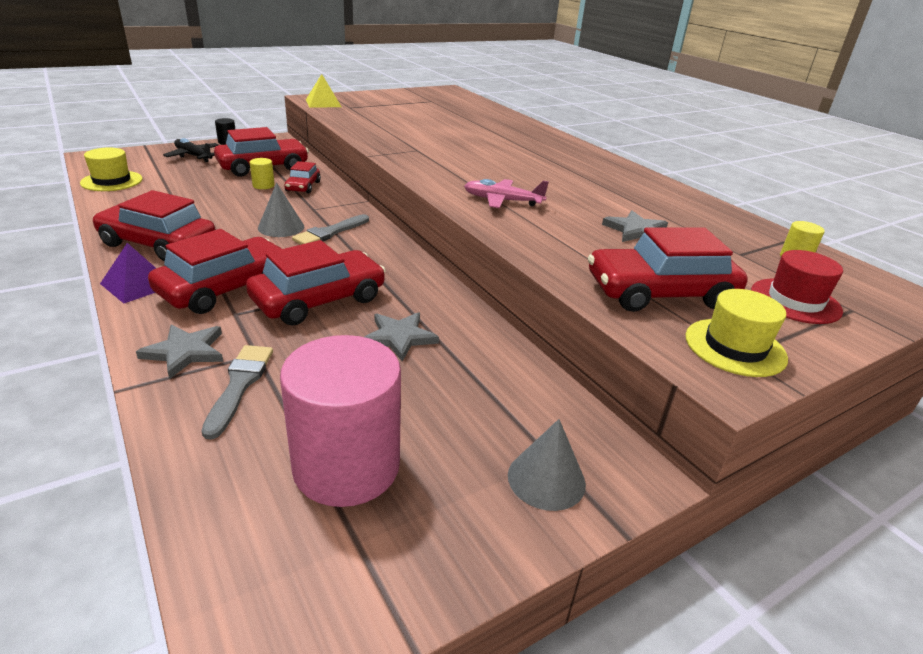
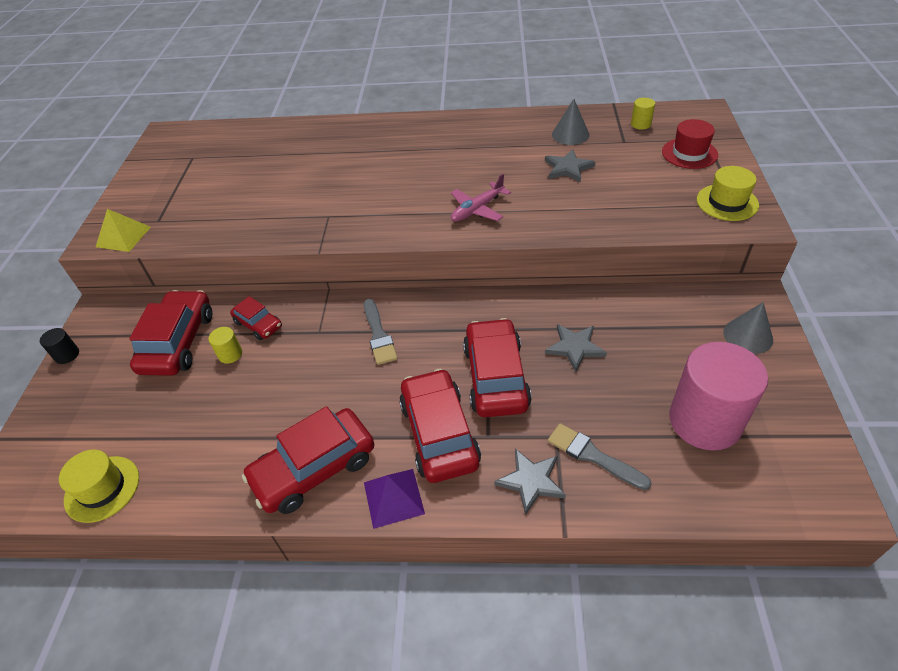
camera: 50 degrees left, 15 degrees up
black plane [163,138,219,162] -> none
grey cone [258,183,304,237] -> grey cone moved to [552,99,589,145]
red car [588,227,748,312] -> none

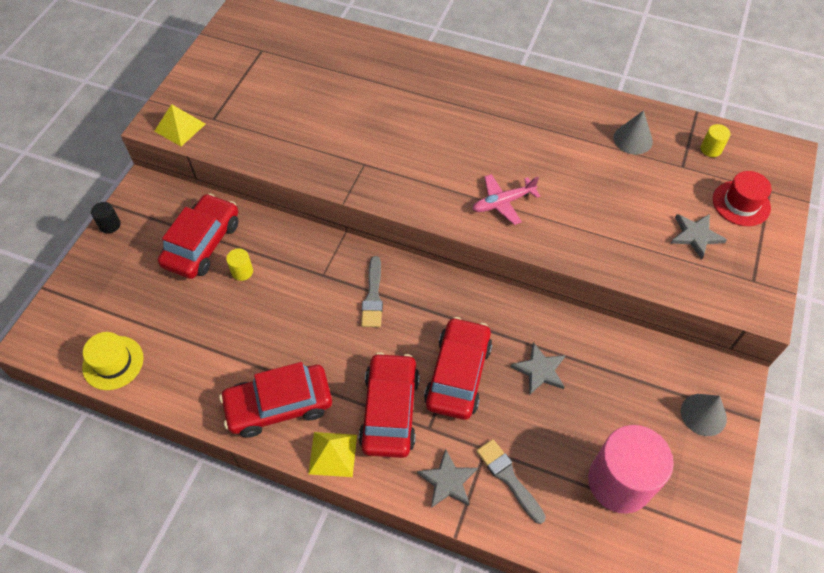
camera: 15 degrees right, 10 degrees up
red car [230,296,282,340] -> none
purple pyramid [364,469,425,529] -> yellow pyramid [308,432,357,477]
grey star [545,149,595,183] -> grey star moved to [671,214,727,259]
yellow hat [697,166,759,221] -> none

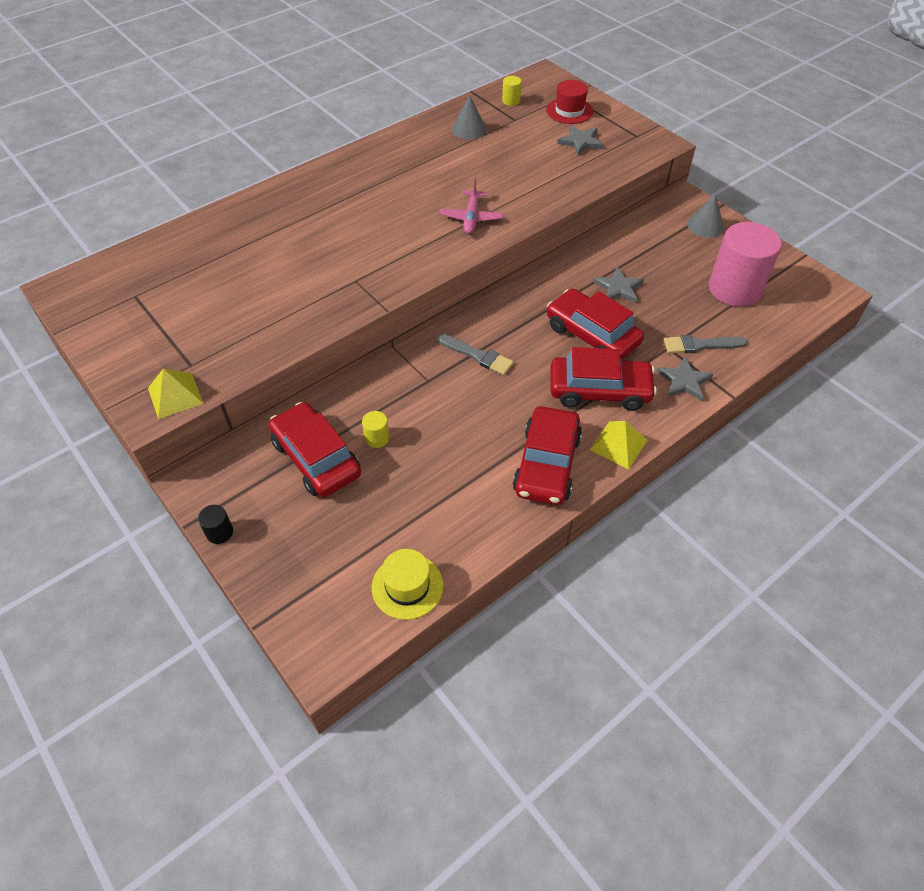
camera: 60 degrees left, 5 degrees down
red car [358,352,420,458] -> red car turned 150 degrees clockwise [550,347,657,411]

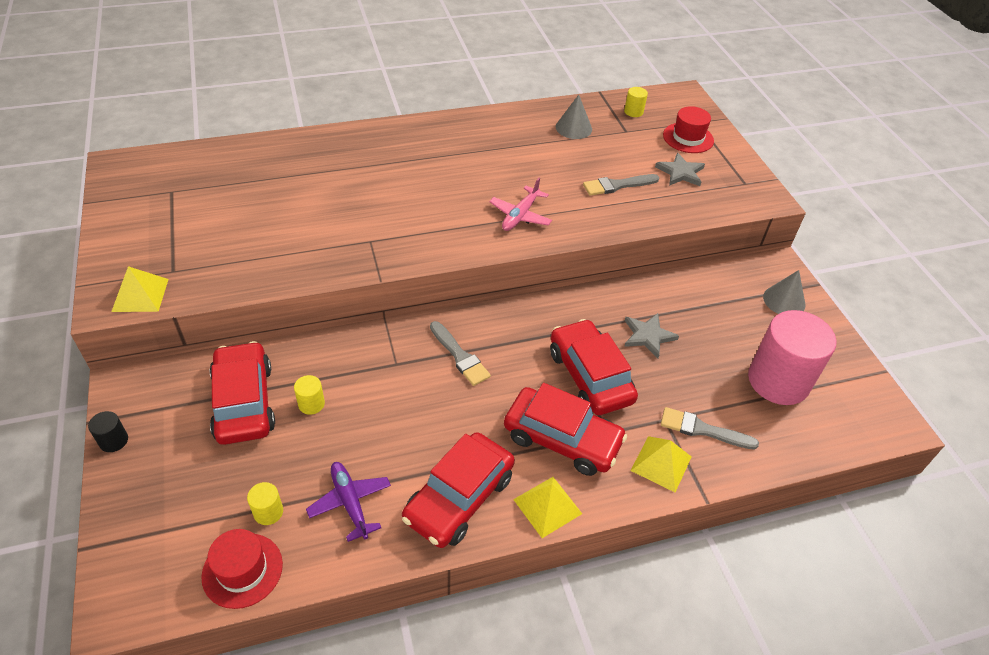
camera: 20 degrees right, 5 degrees down
yellow hat [372,549,443,620] -> red hat [201,529,283,609]
grey star [656,357,713,401] -> yellow pyramid [631,436,692,492]
none -> yellow cylinder [247,482,283,525]
none -> purple plane [306,462,391,542]
none -> grey brush [583,174,659,196]

